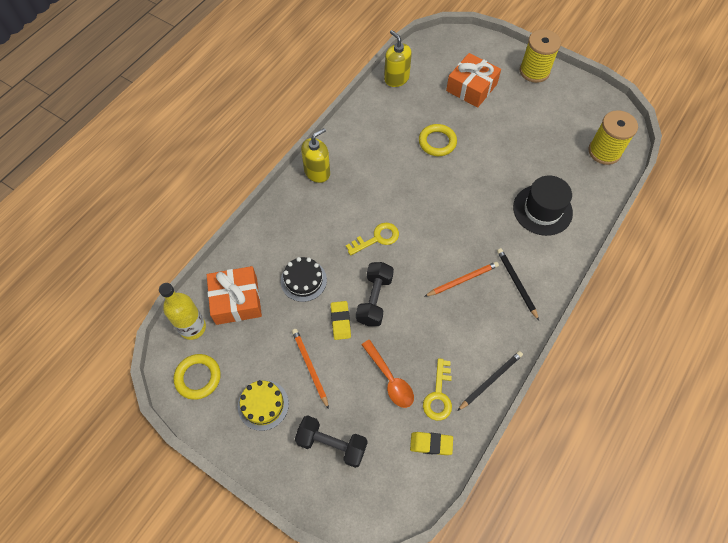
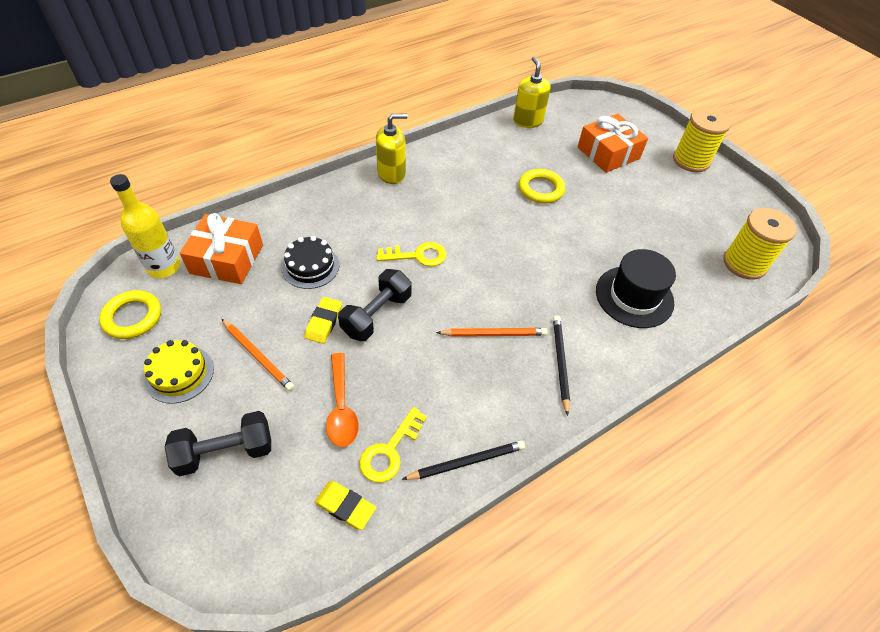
camera: 20 degrees right, 10 degrees down
orange pencil [292,329,329,409] -> orange pencil turned 135 degrees clockwise [222,319,294,391]
black dumbbell [295,415,367,468] -> black dumbbell turned 60 degrees counterclockwise [165,411,271,476]

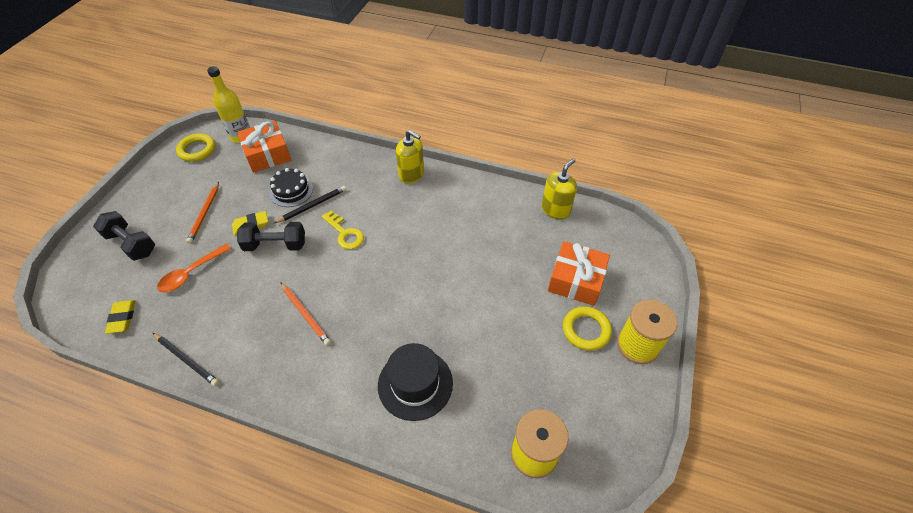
camera: 55 degrees right, 0 degrees up
yellow cake [144,340,214,404] -> none
yellow key [359,407,427,482] -> none
yellow ring [519,169,565,204] -> yellow ring moved to [563,306,612,351]
black pencil [553,316,570,416] -> black pencil moved to [273,186,346,224]

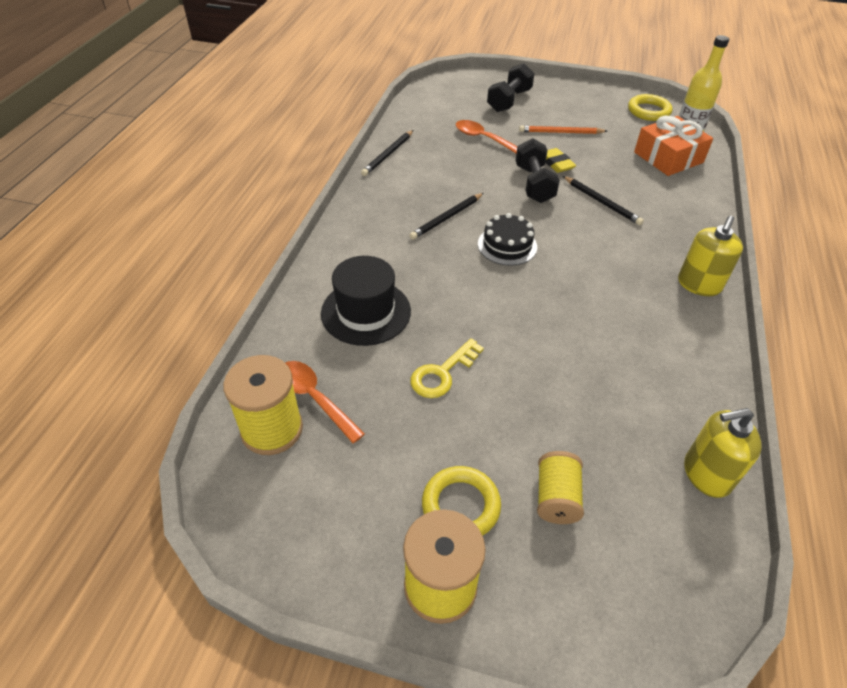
camera: 85 degrees right, 5 degrees down
yellow eraser [105,300,135,334] -> none
black cake [269,168,313,207] -> black cake moved to [478,213,537,266]
orange pencil [280,282,331,346] -> black pencil [409,193,483,240]
yellow key [322,210,364,249] -> yellow key moved to [410,338,484,398]
yellow soap dispenser [542,158,577,219] -> yellow soap dispenser turned 135 degrees clockwise [685,408,762,498]
orange gift [548,241,610,306] -> yellow spool [537,451,584,524]
none -> orange spoon [285,361,365,443]

